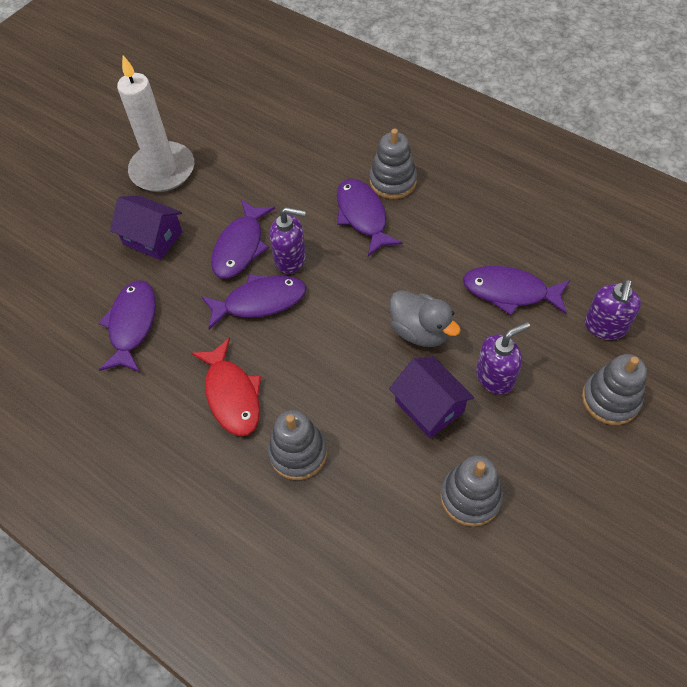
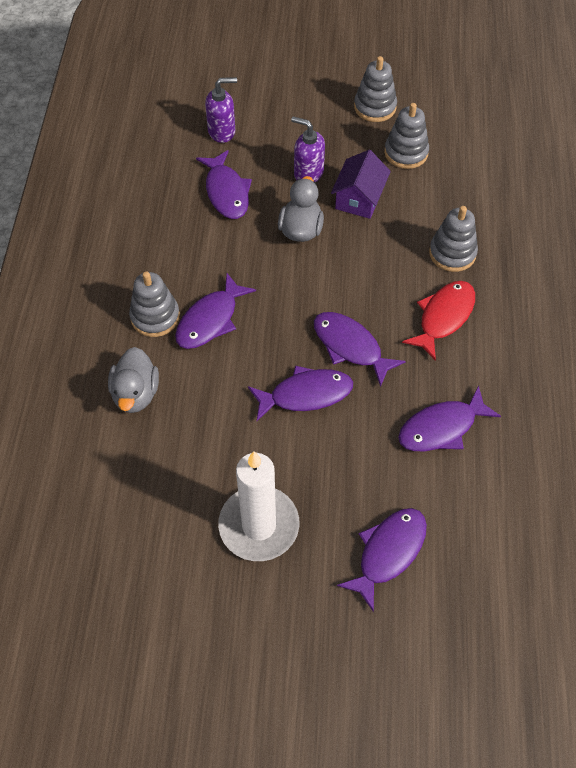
camera: 125 degrees left, 0 degrees up
purple house [110,195,183,260] -> none
purple soap dispenser [270,207,306,274] -> none
grey stacking toy [582,354,647,425] -> grey stacking toy moved to [354,56,397,122]
none -> grey duck [108,347,159,413]
none -> purple fish [337,508,427,612]

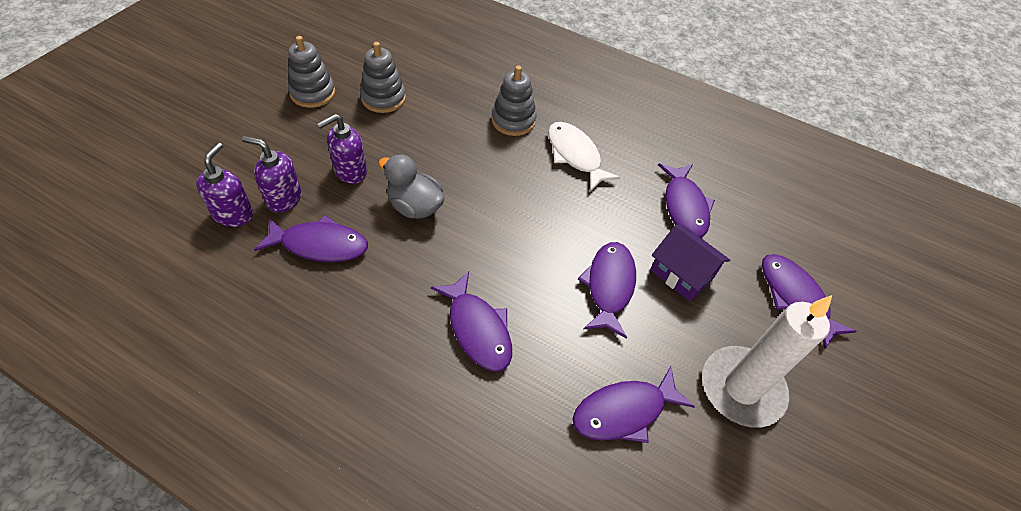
camera: 70 degrees left, 5 degrees down
grey duck [108,347,159,413] -> none
grey stacking toy [129,271,180,337] -> none
purple fish [314,312,406,387] -> purple fish moved to [572,366,695,443]
purple house [331,150,391,219] -> purple house moved to [650,224,730,301]
red fish [402,281,475,361] -> white fish [548,122,621,192]
none -> purple soap dispenser [242,136,302,213]

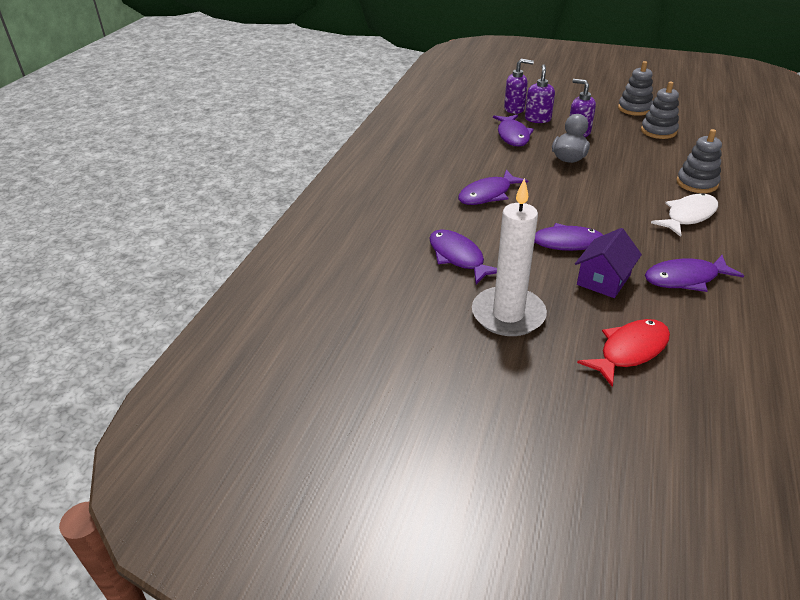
camera: 85 degrees right, 15 degrees down
purple fish [762,254,857,349] -> red fish [577,319,670,387]

